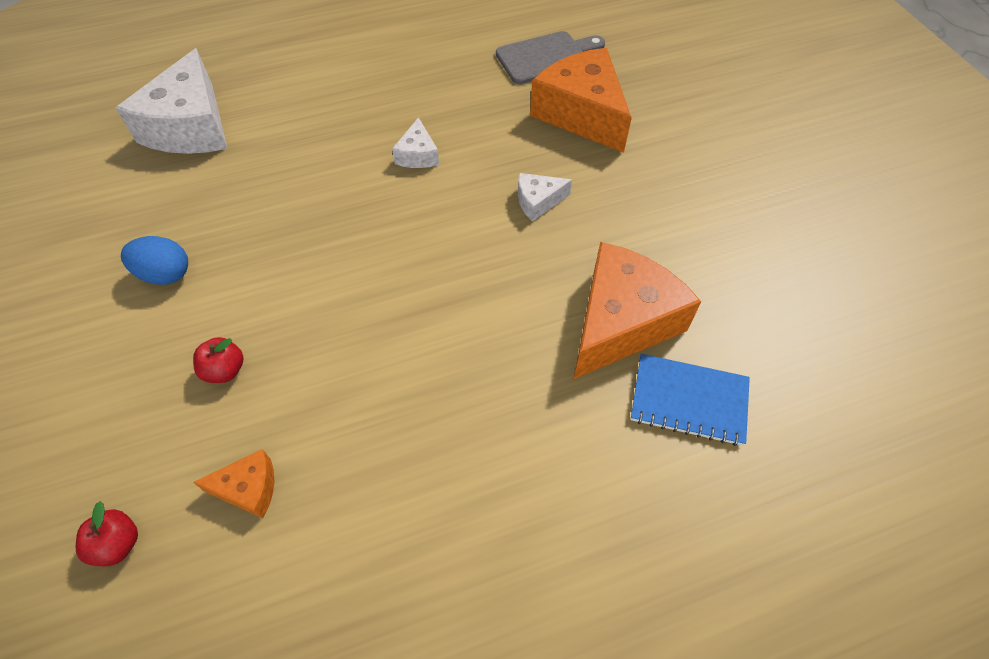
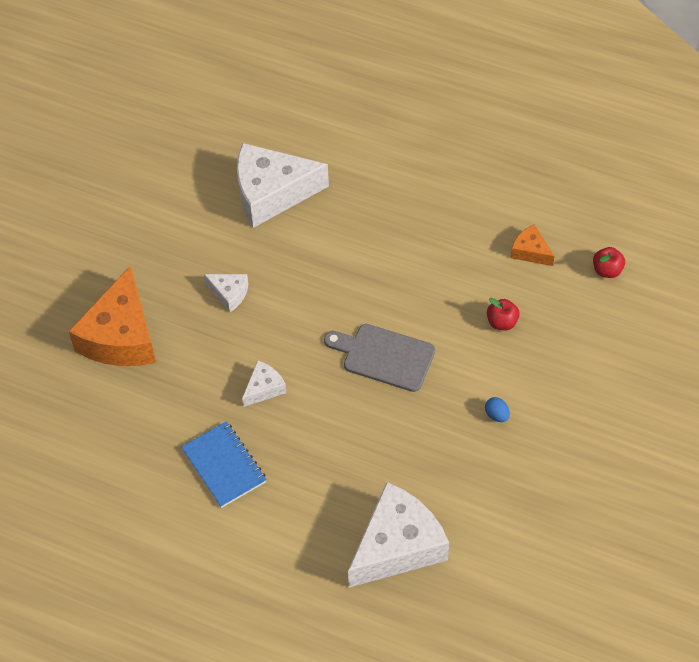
camera: 135 degrees left, 0 degrees up
blue egg [121,236,188,285] -> blue egg [485,397,510,422], size x0.58
grey cutting board [496,31,605,84] -> grey cutting board moved to [324,324,435,392]
orange cheese [574,242,701,379] -> white cheese [237,143,329,228]
blue notebook [631,354,750,446] -> blue notebook moved to [181,421,267,508]

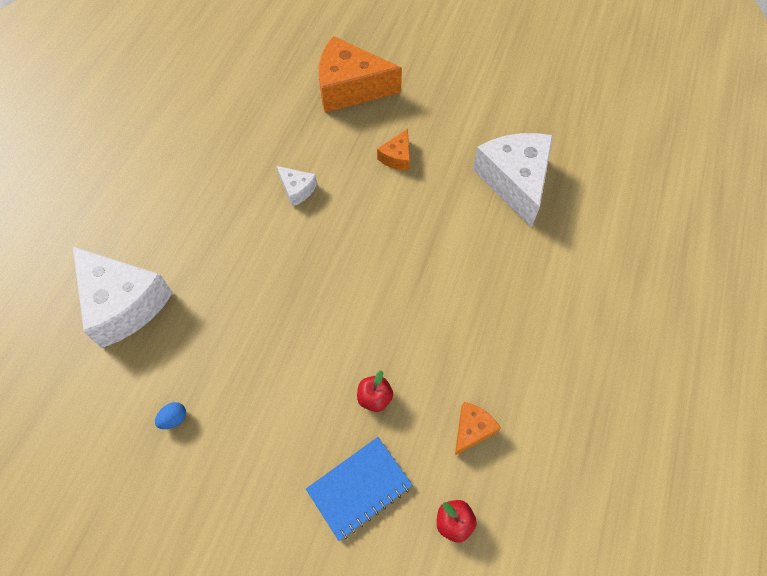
camera: 85 degrees right, 5 degrees up
blue notebook [181,421,267,508] -> blue notebook moved to [306,437,412,541]
white cheese [204,274,248,312] -> orange cheese [377,129,410,171]
grey cutting board [324,324,435,392] -> none
blue egg [485,397,510,422] -> blue egg moved to [155,402,186,429]

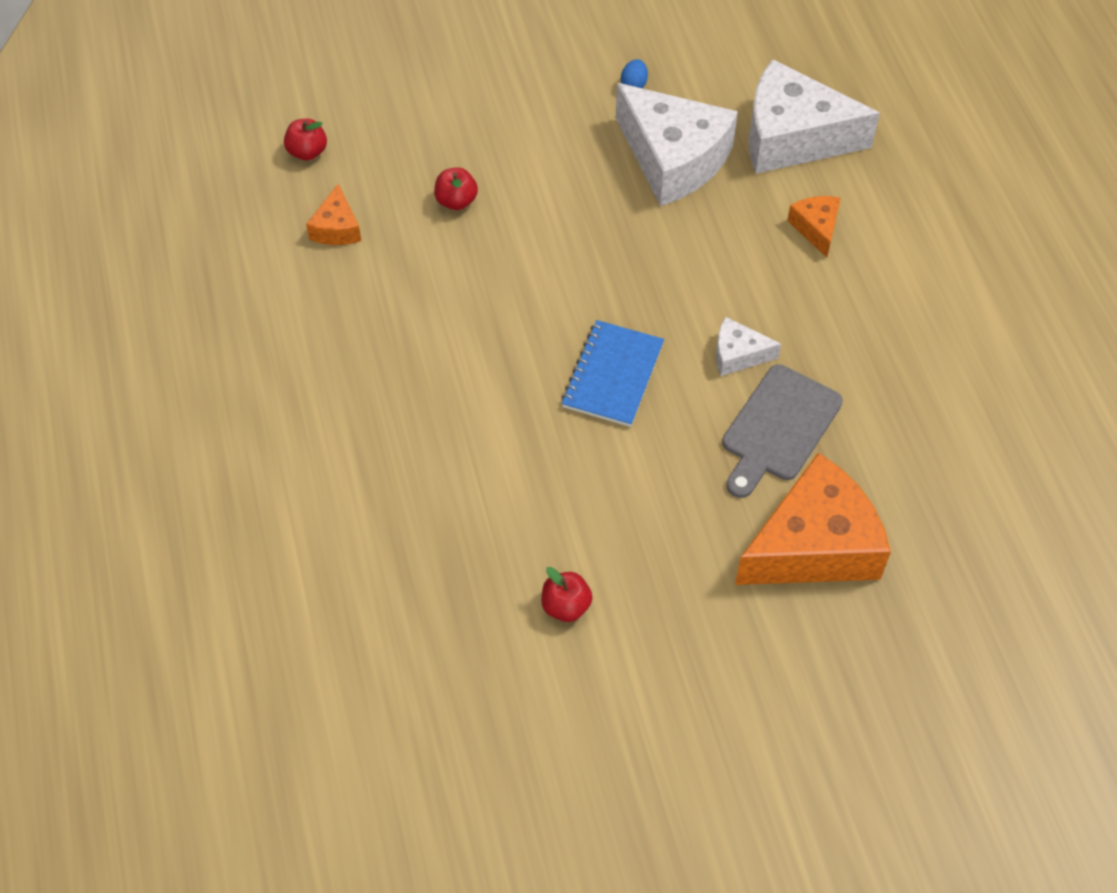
camera: 145 degrees right, 5 degrees down
blue notebook [306,437,412,541] -> blue notebook moved to [562,320,664,427]
orange cheese [377,129,410,171] -> orange cheese moved to [787,196,841,258]
white cheese [473,133,553,228] -> white cheese moved to [616,83,738,206]
none -> red apple [541,567,592,622]
none -> grey cutting board [722,364,843,498]

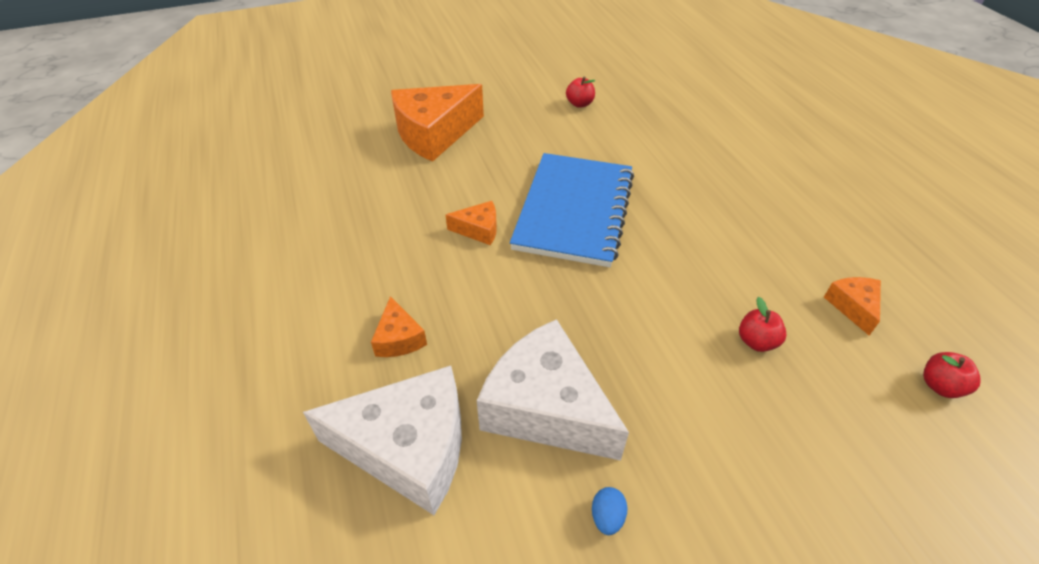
camera: 175 degrees right, 10 degrees down
blue notebook [562,320,664,427] -> blue notebook [510,153,634,267], size x1.74
white cheese [716,317,781,376] -> orange cheese [446,201,497,245]
grey cutting board [722,364,843,498] -> none

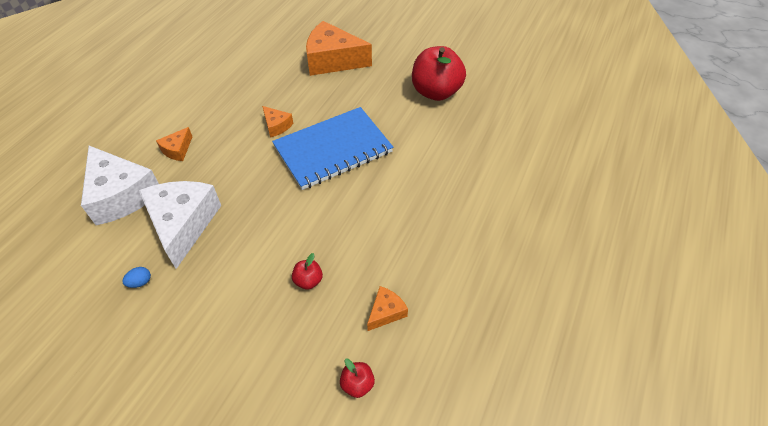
camera: 45 degrees right, 5 degrees up
red apple [566,77,595,108] -> red apple [412,46,466,101], size x2.32

